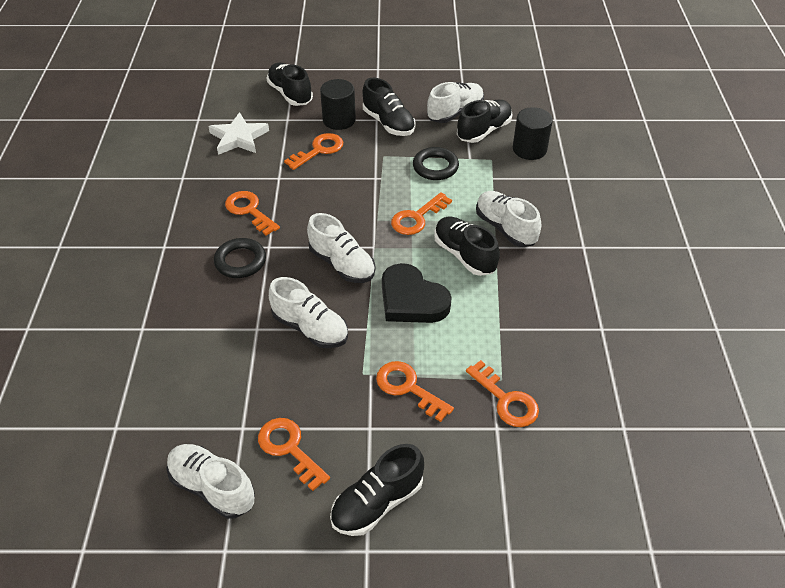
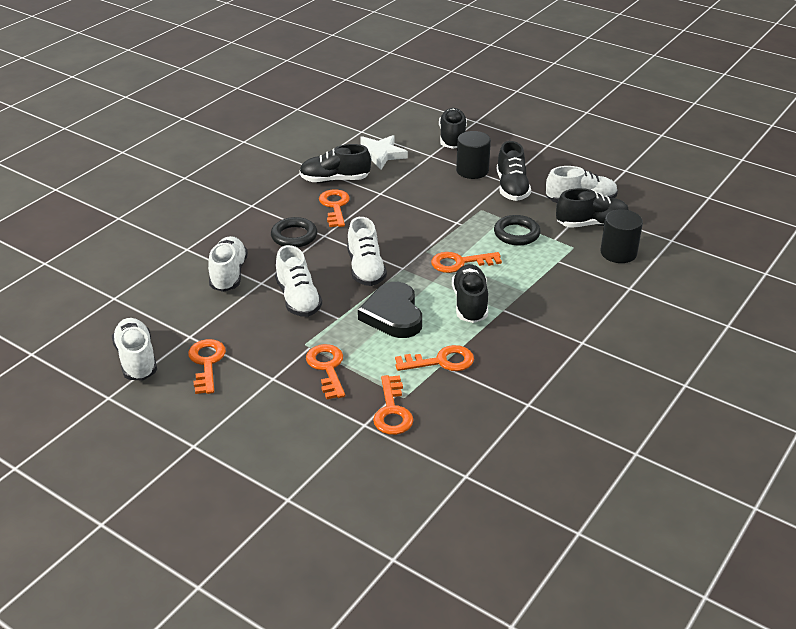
camera: 35 degrees right, 10 degrees down
orange key [284,133,343,170] -> orange key moved to [395,345,474,371]
black shoe [330,444,424,536] -> black shoe moved to [299,144,371,183]
white shoe [476,191,541,247] -> white shoe moved to [208,236,248,292]

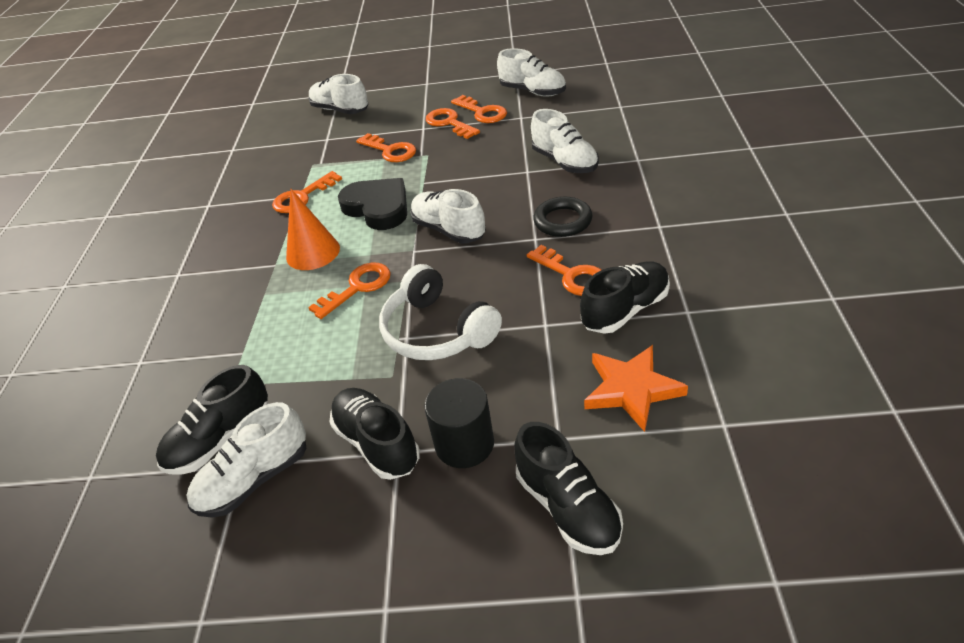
camera: 150 degrees right, 5 degrees up
white shoe [275,245,322,317] -> white shoe moved to [309,74,368,114]
white star [360,135,408,170] -> orange star [584,345,688,432]
orange key [373,375,413,435] -> orange key moved to [426,108,480,139]
black shoe [452,264,488,323] -> orange cone [286,189,340,270]
black ring [494,215,541,246] -> none
black cylinder [601,209,643,263] -> none
none -> white headphones [379,264,502,360]

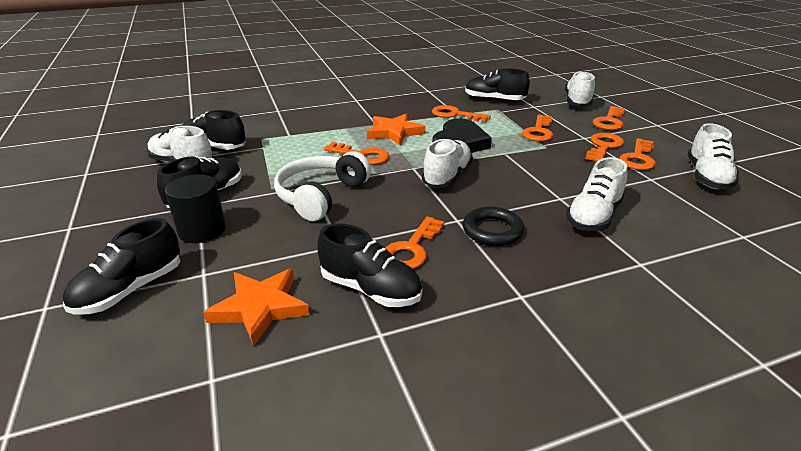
camera: 65 degrees right, 10 degrees down
orange cone [286,189,340,270] -> orange star [367,114,425,145]
none -> black shoe [465,68,530,100]
none -> orange key [593,106,625,130]

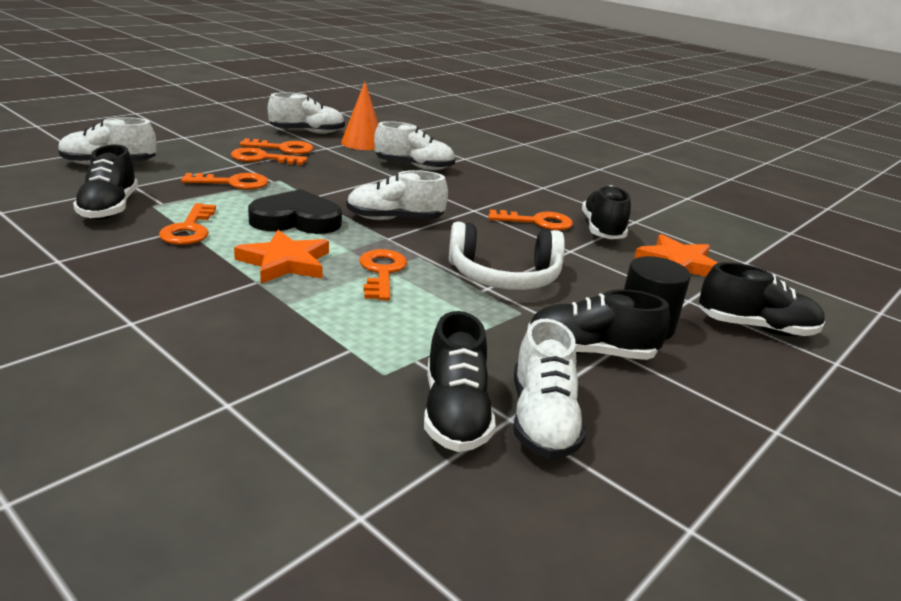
camera: 120 degrees left, 5 degrees down
black ring [463,206,524,246] -> none
orange key [593,106,625,130] -> none
none -> orange cone [341,82,378,150]

